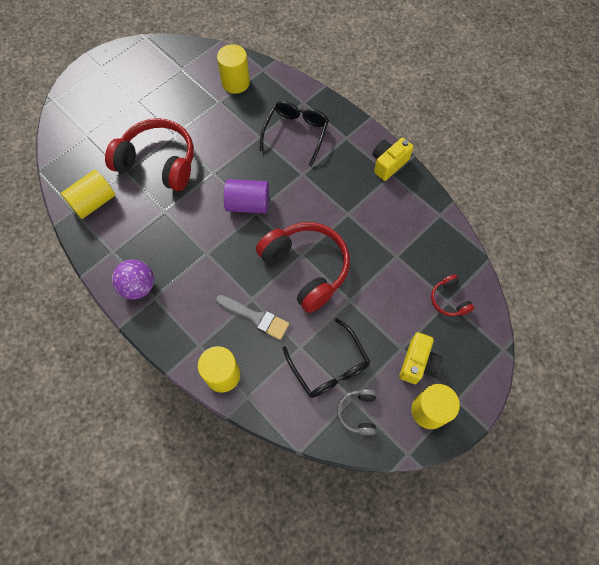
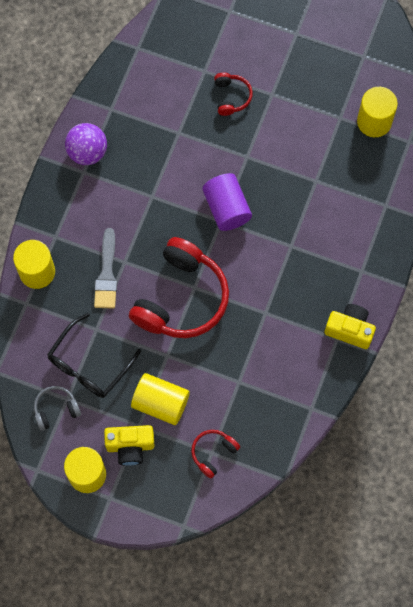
camera: 65 degrees right, 5 degrees up
yellow cylinder [61,170,115,219] -> yellow cylinder moved to [131,373,190,425]
red headphones [105,118,194,191] -> red headphones [214,73,253,116], size x0.46
black glasses [259,101,329,166] -> none

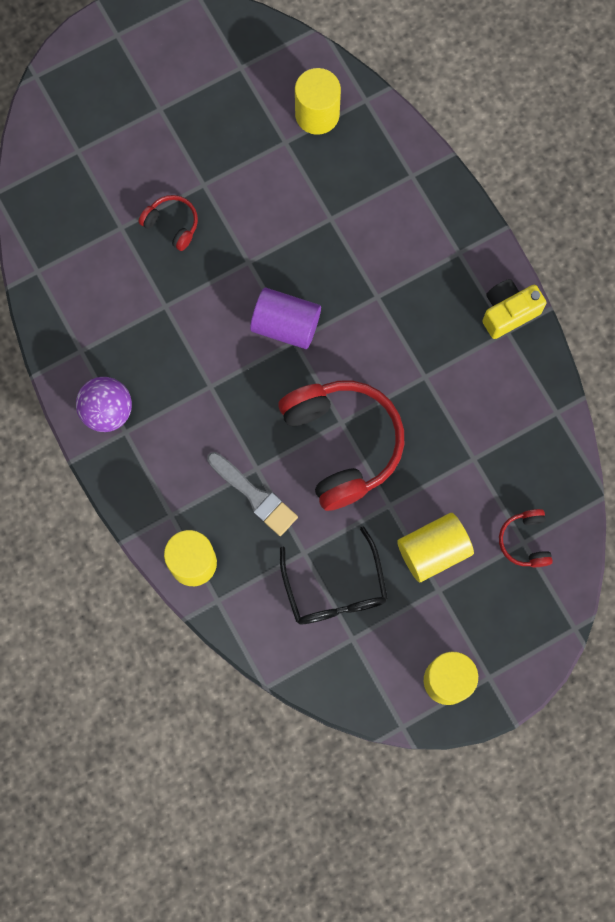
camera: 50 degrees left, 5 degrees up
grey headphones [34,386,81,431] -> none
yellow camera [104,425,154,466] -> none

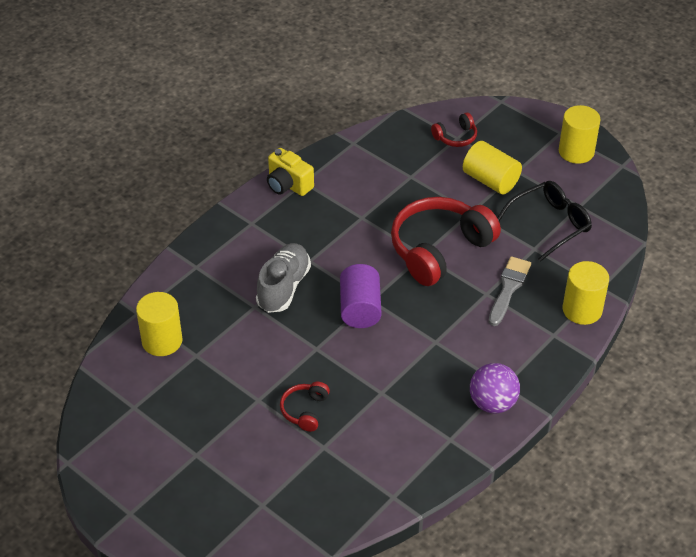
camera: 110 degrees left, 30 degrees down
none -> grey shoe [256,243,311,313]

